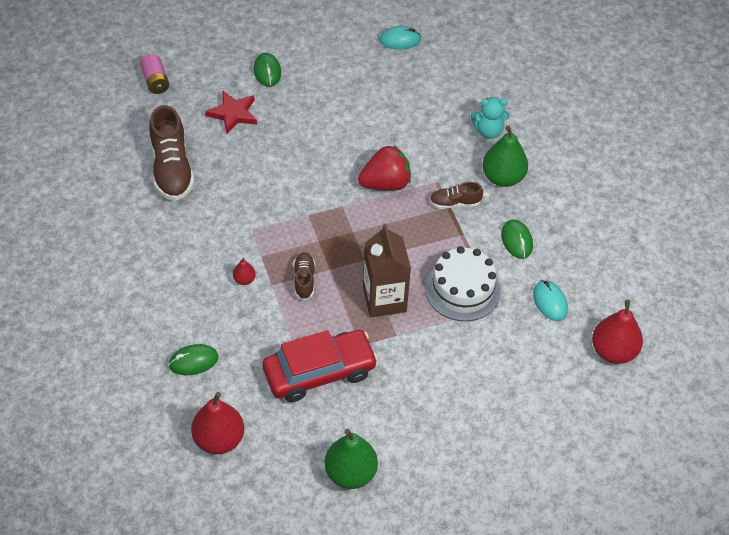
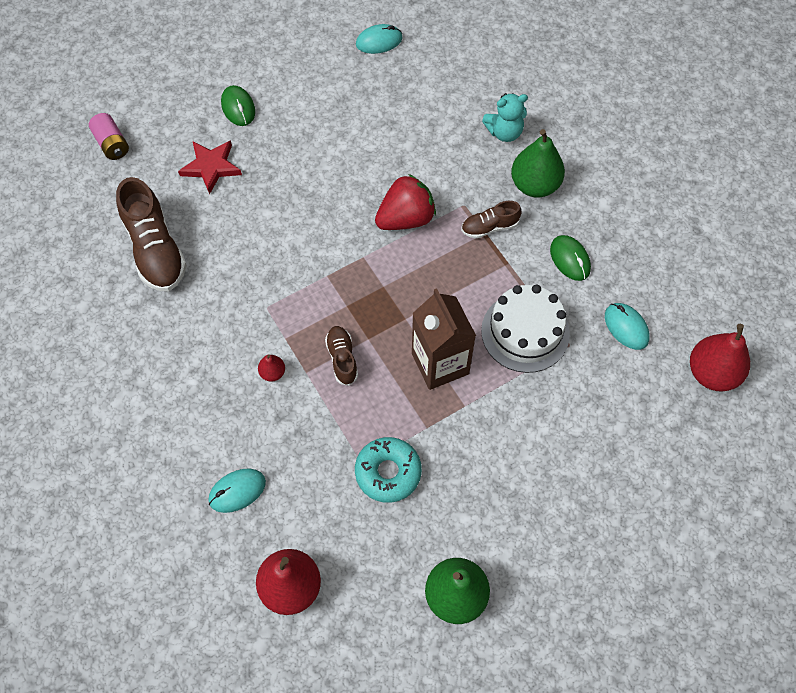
camera: 10 degrees left, 10 degrees up
green mouse [168,344,218,375] -> turquoise mouse [208,468,266,513]
red car [262,330,378,402] -> turquoise donut [355,437,422,503]

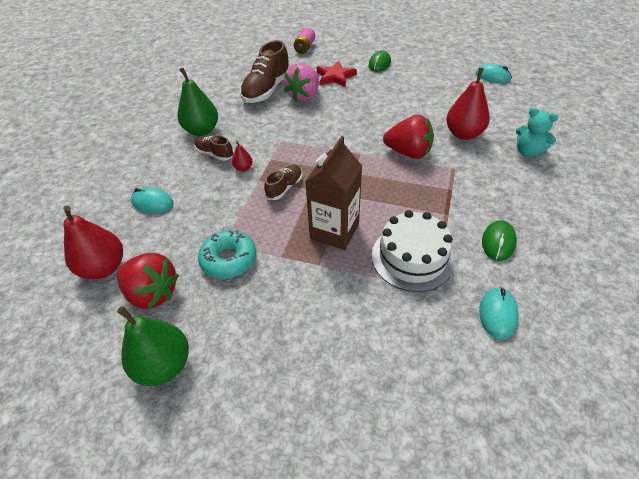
camera: 50 degrees right, 15 degrees down
brown shoe [461,201,522,239] -> brown shoe moved to [195,135,234,161]
green pear [511,129,565,197] -> green pear moved to [178,68,218,136]
red pear [690,324,750,391] -> red pear moved to [446,68,490,140]
none -> red strawberry [117,253,179,309]
none -> pink strawberry [284,63,319,102]

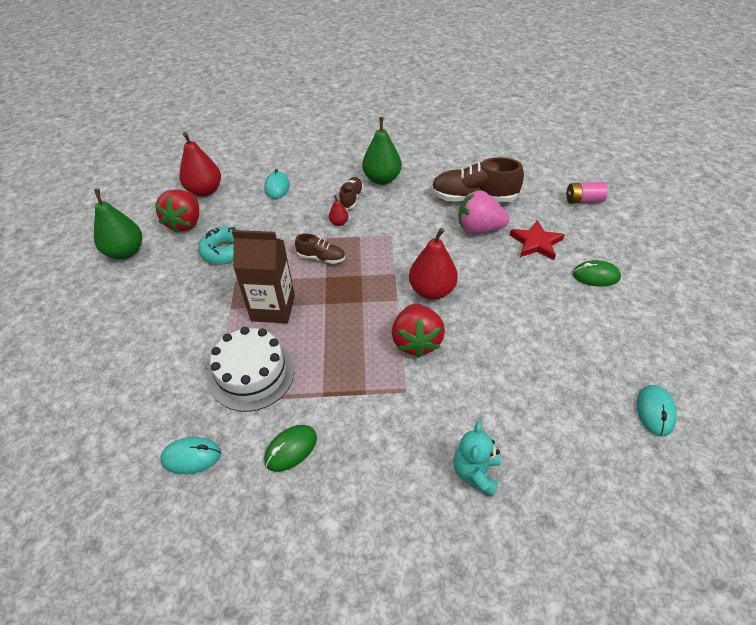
camera: 70 degrees right, 0 degrees up
red pear [446,68,490,140] -> red pear moved to [409,228,458,300]
green mouse [482,220,517,261] -> green mouse turned 45 degrees counterclockwise [264,425,317,472]

